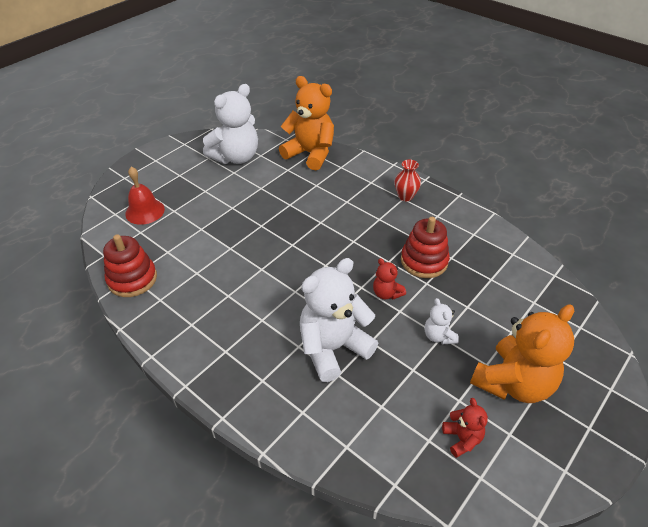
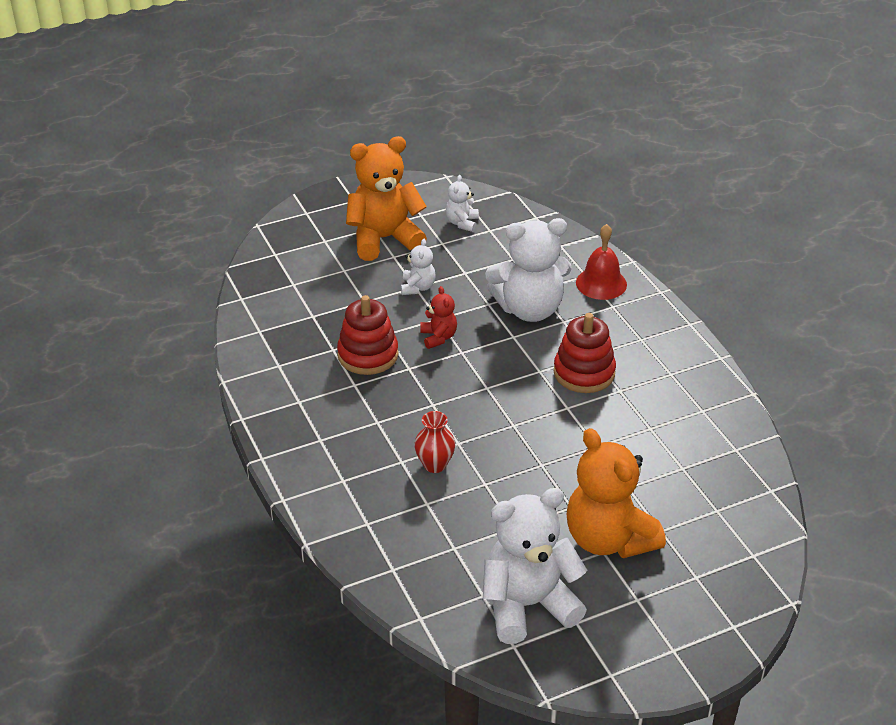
camera: 155 degrees left, 5 degrees down
red stacking toy [103,234,157,297] -> red stacking toy moved to [554,313,616,393]
red bell [125,167,165,225] -> red bell moved to [576,224,627,300]
orange teddy bear [279,76,334,170] -> orange teddy bear moved to [566,428,666,558]
red vase [394,159,421,201] -> red vase moved to [414,411,455,473]
red teddy bear [442,398,488,458] -> white teddy bear [446,175,479,232]

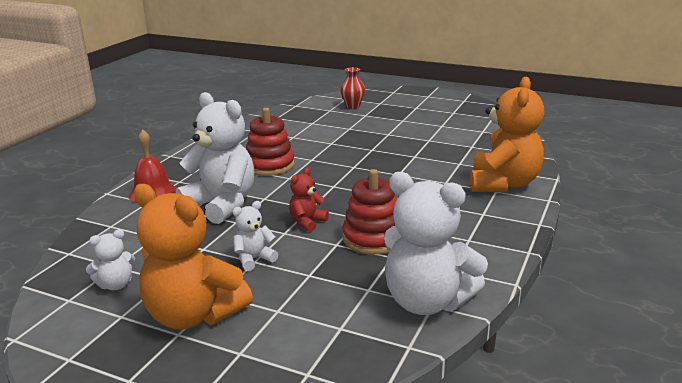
camera: 130 degrees left, 15 degrees down
red vase [414,411,455,473] -> red vase moved to [340,67,365,109]
white teddy bear [483,488,587,644] -> white teddy bear moved to [384,172,488,315]
orange teddy bear [566,428,666,558] -> orange teddy bear moved to [470,77,544,192]

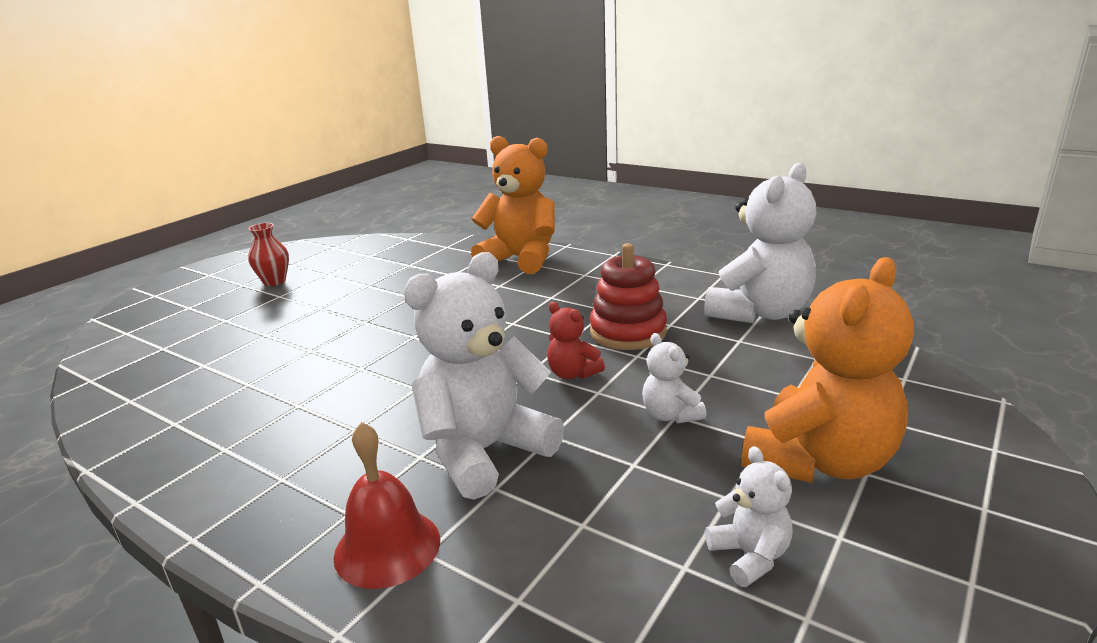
camera: 80 degrees left, 0 degrees up
red stacking toy [246,108,295,176] -> none
red vase [340,67,365,109] -> red vase moved to [248,223,289,286]

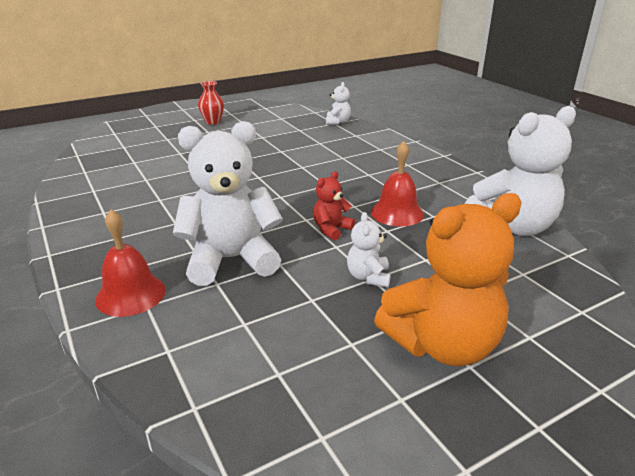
camera: 25 degrees right, 5 degrees up
orange teddy bear [471,136,555,274] -> none
red teddy bear [547,302,605,379] -> red teddy bear turned 60 degrees clockwise [313,171,355,241]
red stacking toy [590,243,667,350] -> red bell [371,141,424,227]
white teddy bear [705,446,793,587] -> white teddy bear moved to [326,82,351,125]

